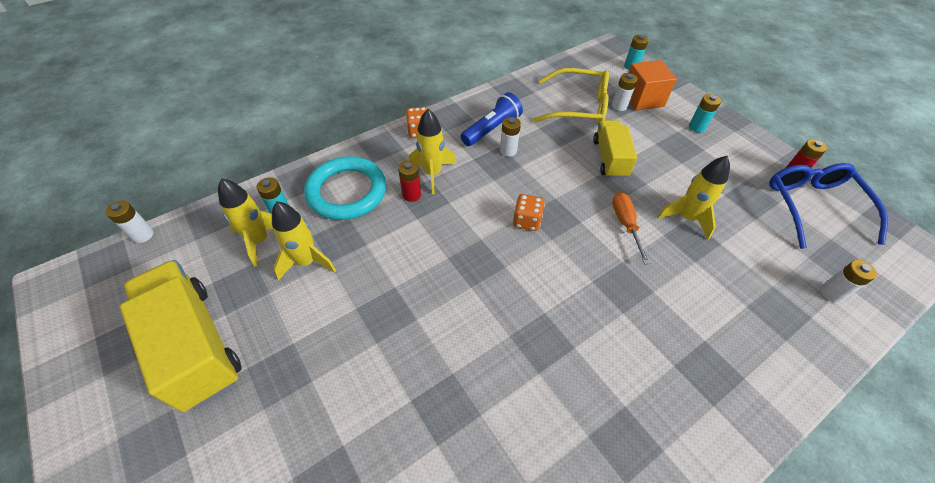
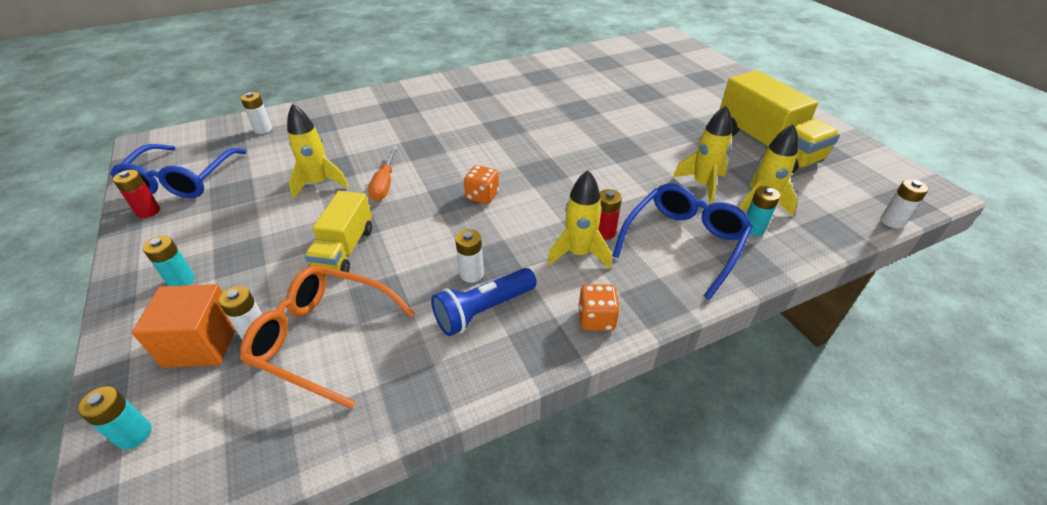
camera: 170 degrees left, 10 degrees down
turquoise ring [304,157,386,220] -> blue glasses [613,184,753,300]
yellow glasses [533,68,609,125] -> orange glasses [240,266,415,409]

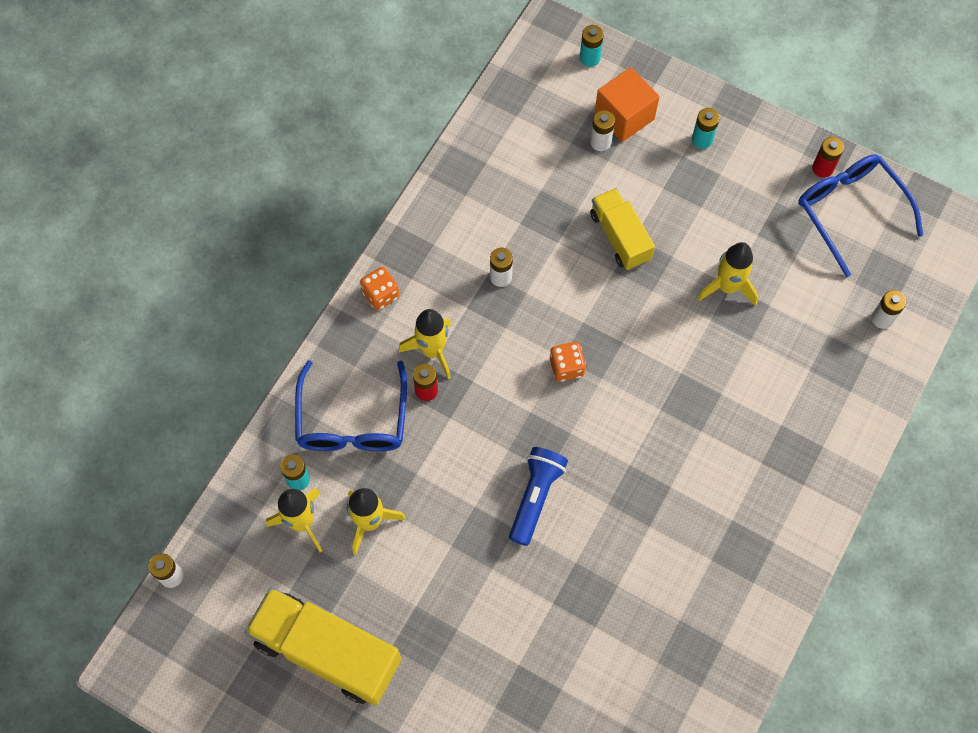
camera: 145 degrees right, 25 degrees up
orange glasses [240,266,415,409] -> none
orange screwdriver [368,146,398,201] -> none
blue flashlight [431,268,537,336] -> blue flashlight moved to [509,447,568,546]

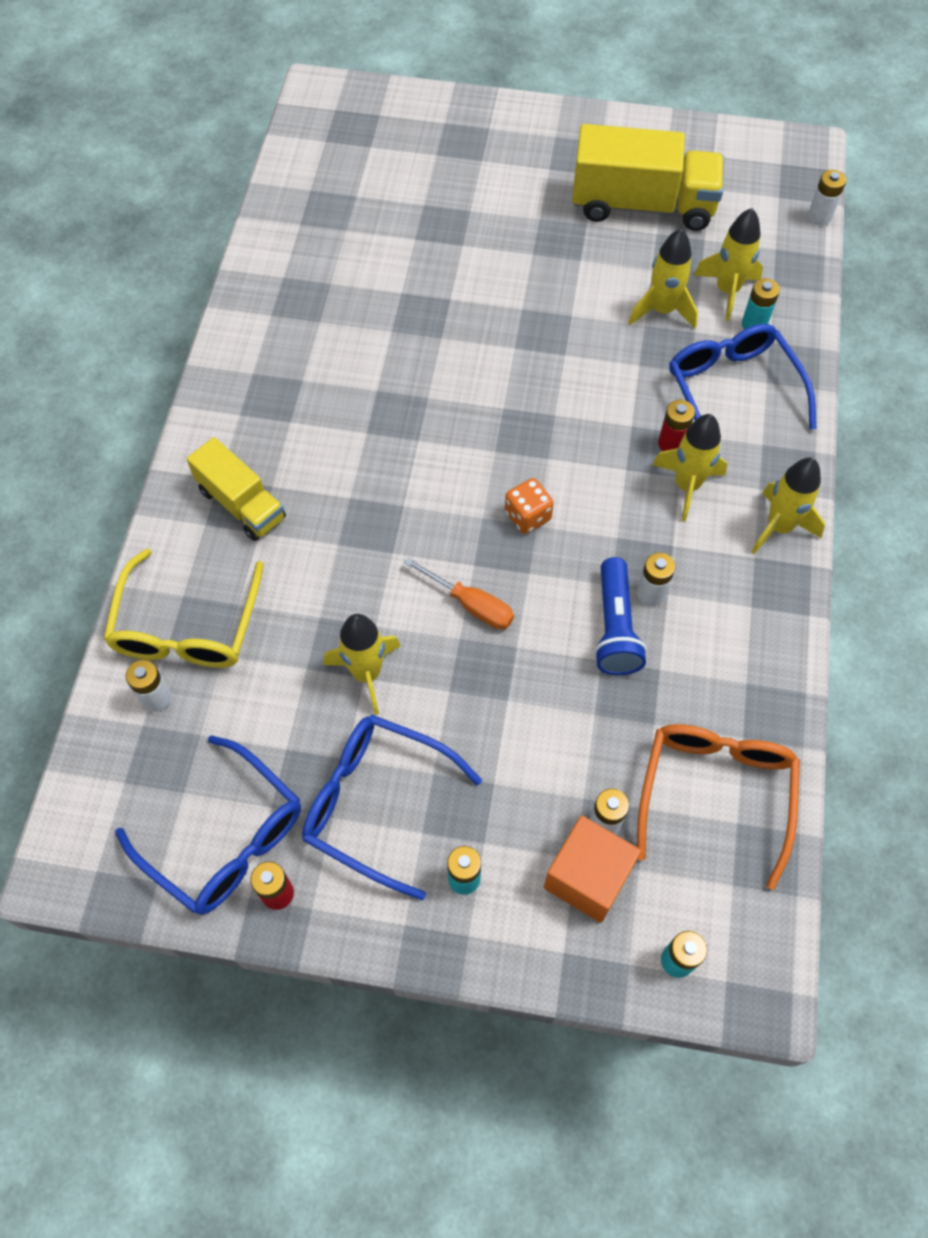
camera: 160 degrees right, 5 degrees down
orange dice [360,267,399,310] -> yellow rocket [751,458,825,554]
blue flashlight [509,447,568,546] -> blue flashlight moved to [594,557,647,675]
yellow truck [590,188,655,270] -> yellow truck moved to [186,437,286,541]
none -> yellow glasses [104,548,264,668]
none -> blue glasses [302,715,482,900]
none -> orange screwdriver [404,557,514,629]
none -> orange glasses [637,724,800,890]

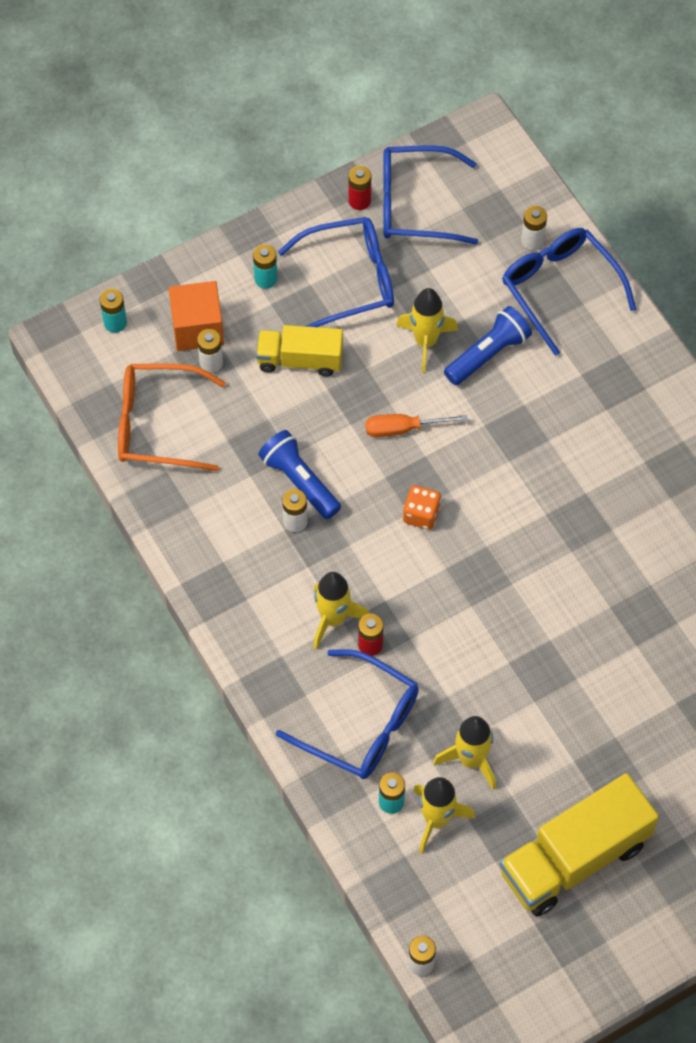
camera: 140 degrees right, 0 degrees up
yellow glasses [104,548,264,668] -> blue glasses [502,228,636,356]
yellow truck [186,437,286,541] -> yellow truck moved to [256,325,343,376]
orange glasses [637,724,800,890] -> orange glasses turned 120 degrees clockwise [118,363,226,471]
yellow rocket [751,458,825,554] -> none
none -> blue flashlight [444,306,532,385]

